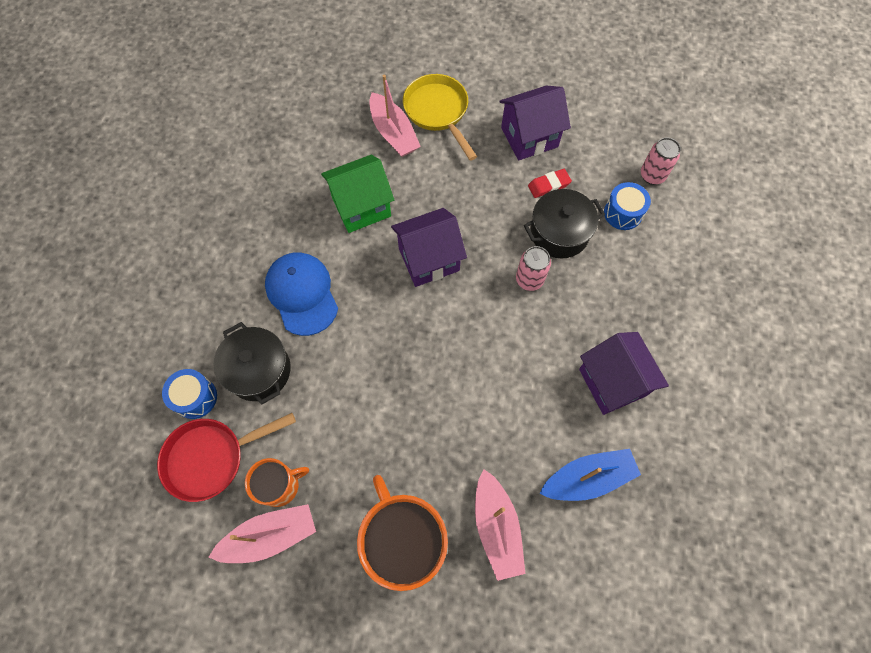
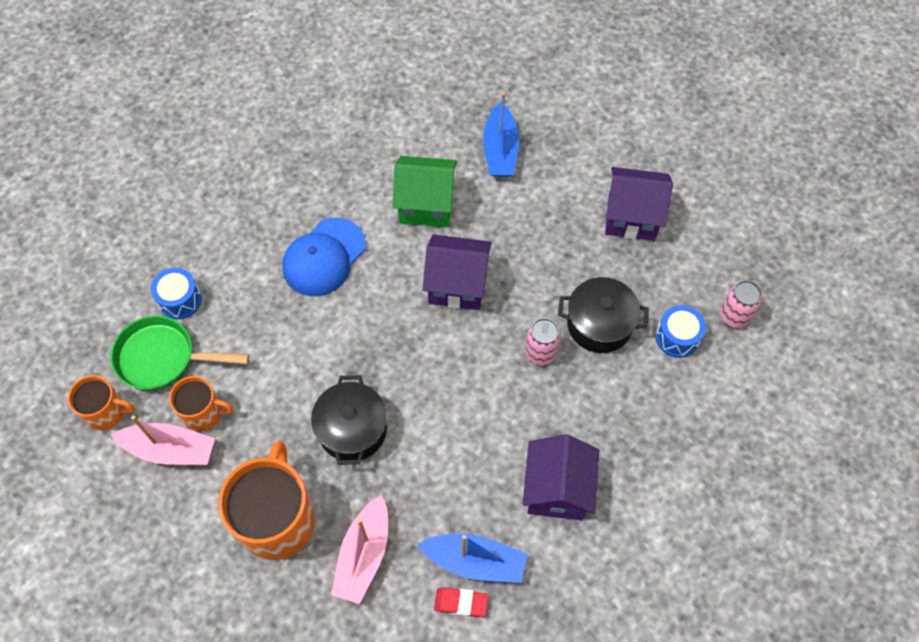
camera: 30 degrees right, 5 degrees down
red pan [157,413,296,502] -> green pan [111,316,249,390]
black pot [213,322,291,405] -> black pot moved to [311,375,387,465]
blue cap [265,252,338,336] -> blue cap turned 150 degrees counterclockwise [282,218,366,296]
pink boat [369,75,421,157] -> blue boat [483,92,519,177]
yellow pan [403,74,477,161] -> none
red eraser [528,169,572,198] -> red eraser moved to [434,588,488,617]
none -> orange mug [68,375,135,430]

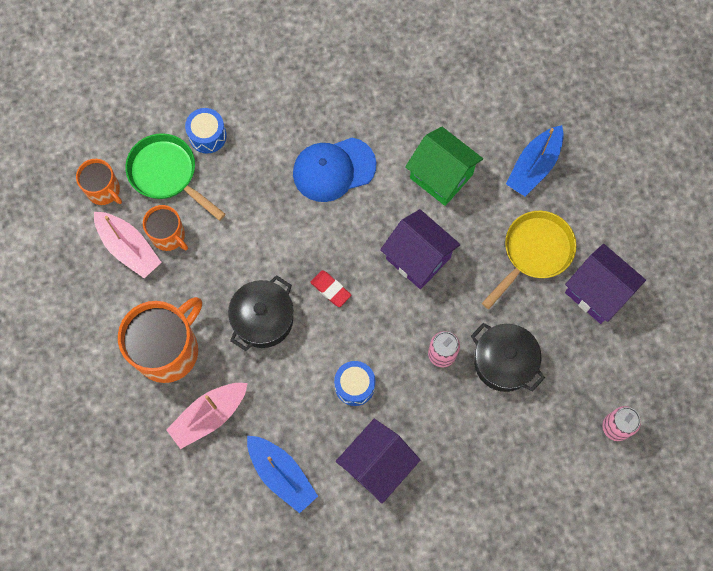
camera: 35 degrees right, 10 degrees up
red eraser [434,588,488,617] -> red eraser moved to [310,270,351,307]
blue drum [656,305,706,358] -> blue drum moved to [334,361,375,406]
none -> yellow pan [482,211,576,309]

